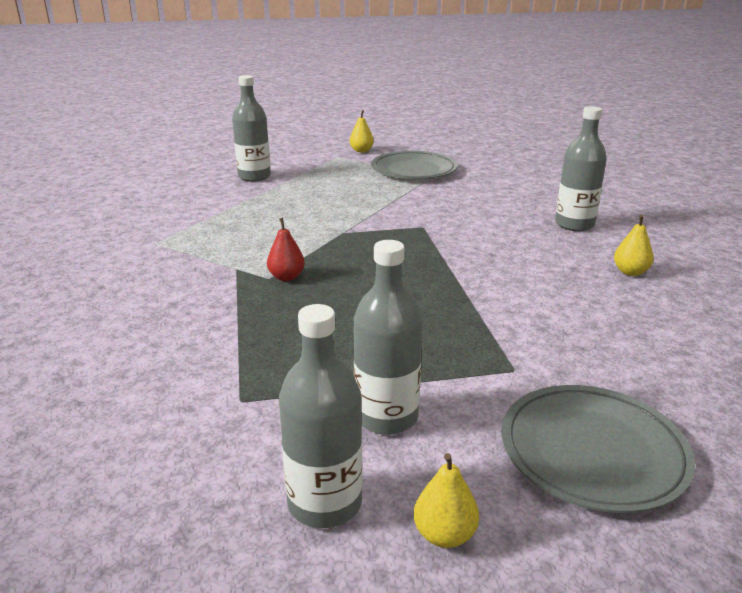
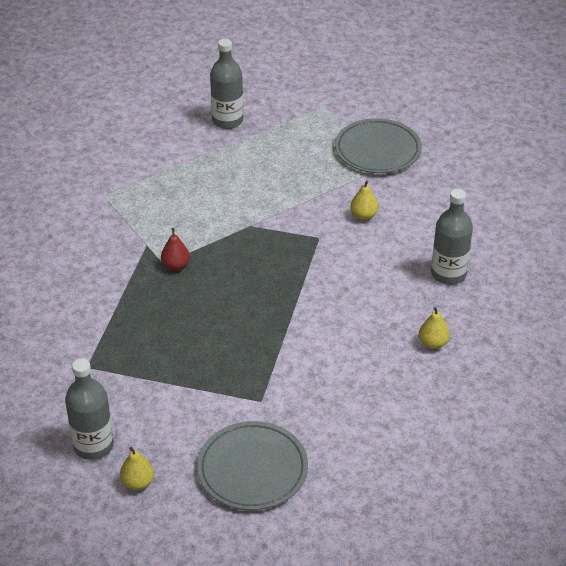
camera: 25 degrees right, 15 degrees up
yellow pear [350,110,374,153] -> yellow pear moved to [350,180,378,220]
grey bottle [354,240,422,435] -> none

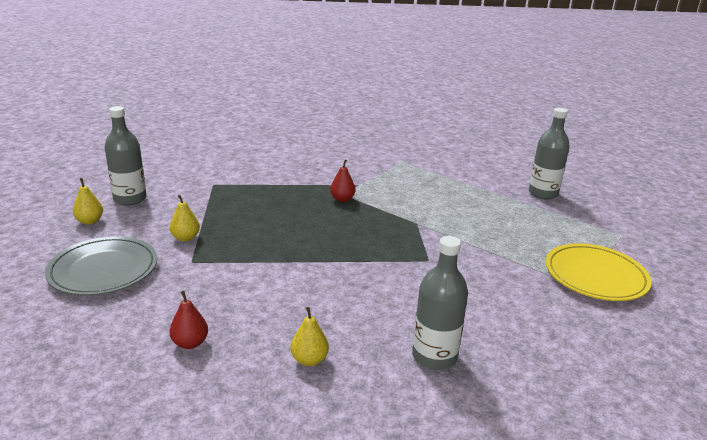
camera: 70 degrees right, 15 degrees down
grey plate [335,118,422,173] -> yellow plate [546,243,652,301]
yellow pear [350,180,378,220] -> yellow pear moved to [170,195,200,241]
none -> red pear [170,290,208,349]

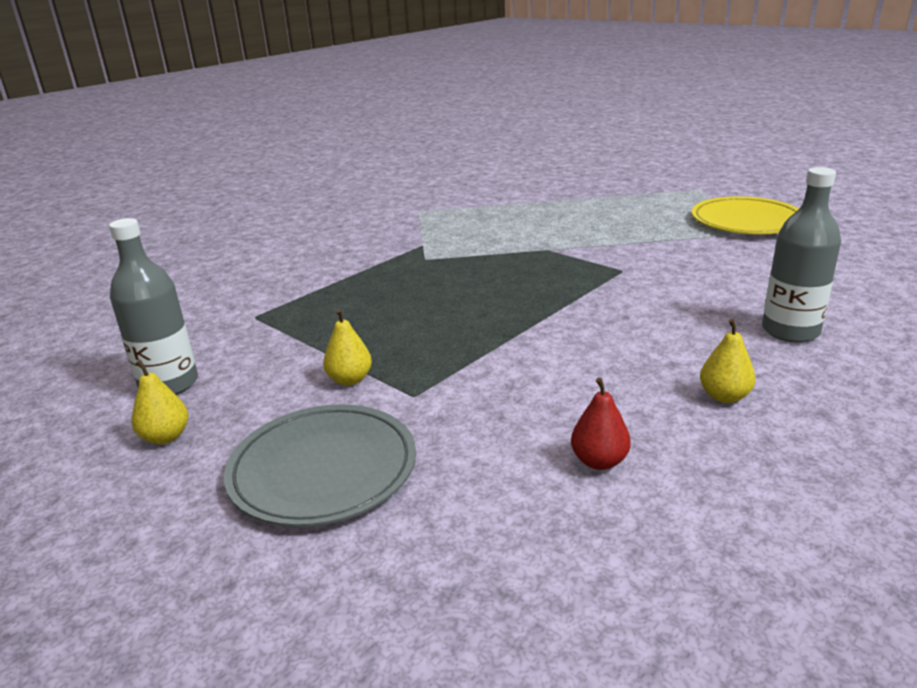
camera: 40 degrees left, 0 degrees up
red pear [330,160,355,202] -> none
grey bottle [529,108,570,199] -> none

